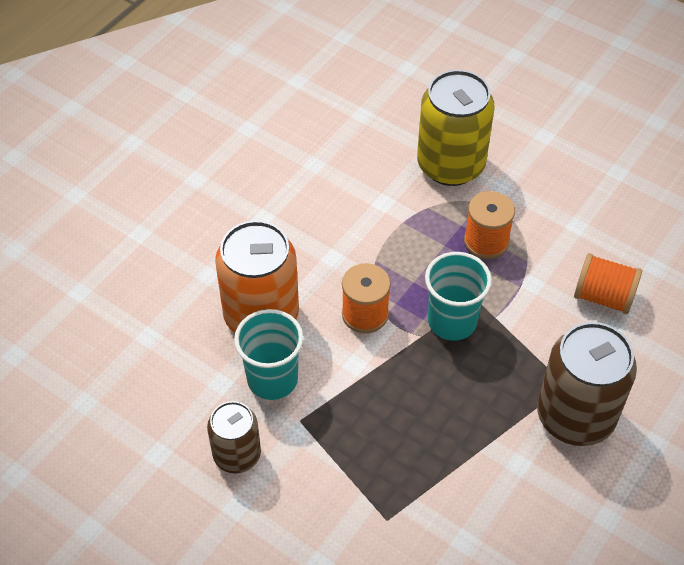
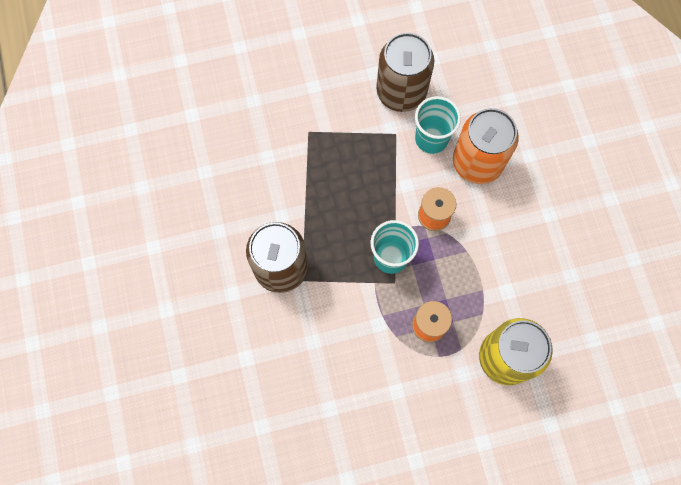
camera: 130 degrees right, 20 degrees up
brown can [207,401,261,473] -> brown can [376,33,434,112], size x1.69
orange spool [574,253,642,314] -> none

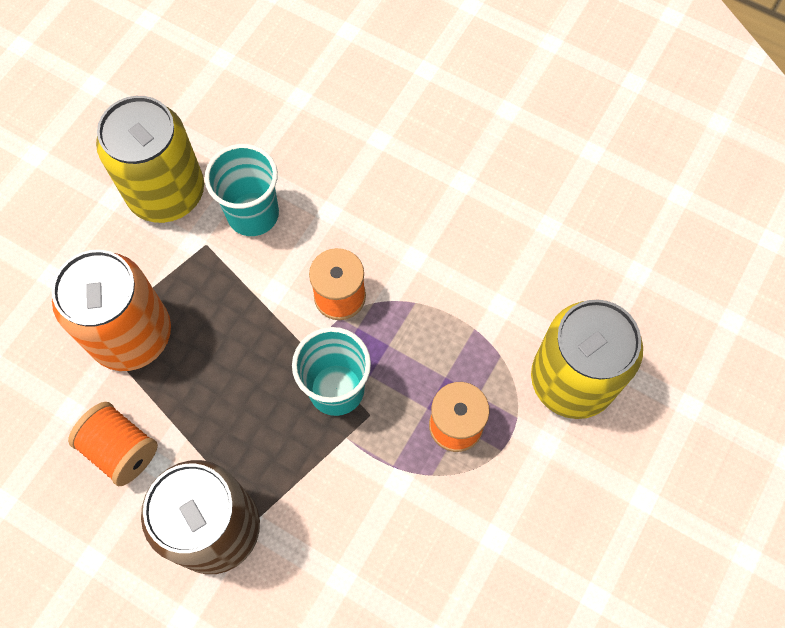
camera: 45 degrees left, 5 degrees down
brown can [376,33,434,112] -> yellow can [96,96,204,223]
orange can [453,108,519,184] -> orange can moved to [52,250,171,371]
none -> orange spool [68,402,158,486]

